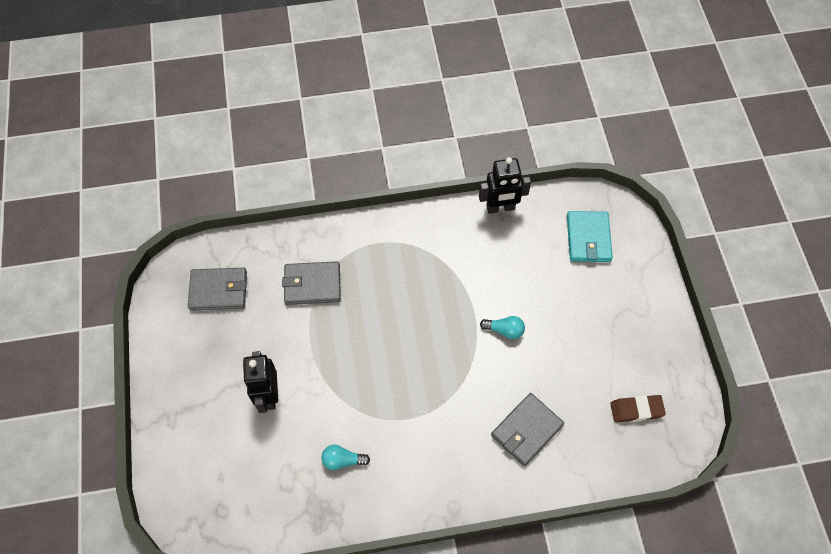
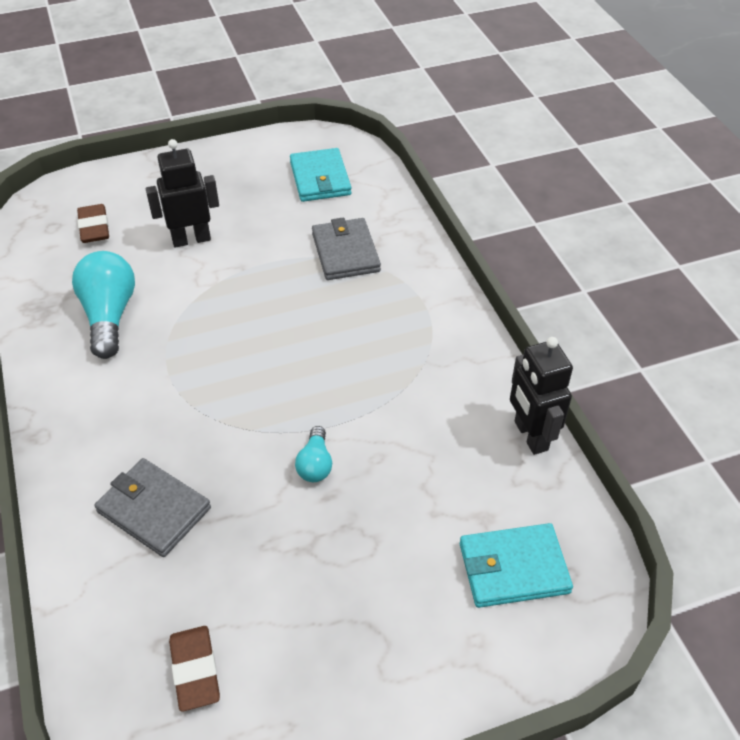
camera: 80 degrees right, 15 degrees down
grey wallet [188,268,247,311] -> turquoise wallet [290,148,352,202]
turquoise light bulb [322,445,370,470] -> turquoise light bulb [72,251,135,359], size x1.89
none -> brown eraser [77,204,109,243]

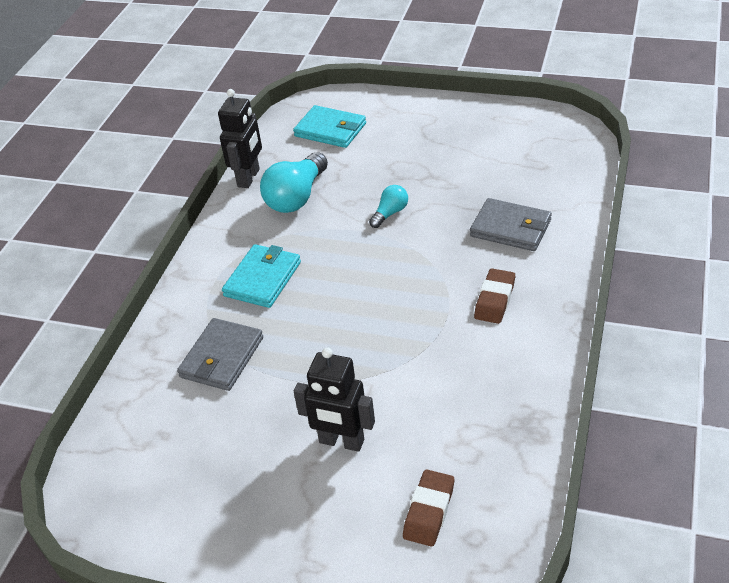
camera: 140 degrees left, 5 degrees down
turquoise light bulb [72,251,135,359] -> turquoise light bulb moved to [260,152,328,213]
grey wallet [94,458,211,557] -> grey wallet turned 45 degrees counterclockwise [470,198,552,251]
brown eraser [169,626,220,712] -> brown eraser moved to [474,269,515,324]
turquoise wallet [290,148,352,202] -> turquoise wallet moved to [222,244,301,308]

